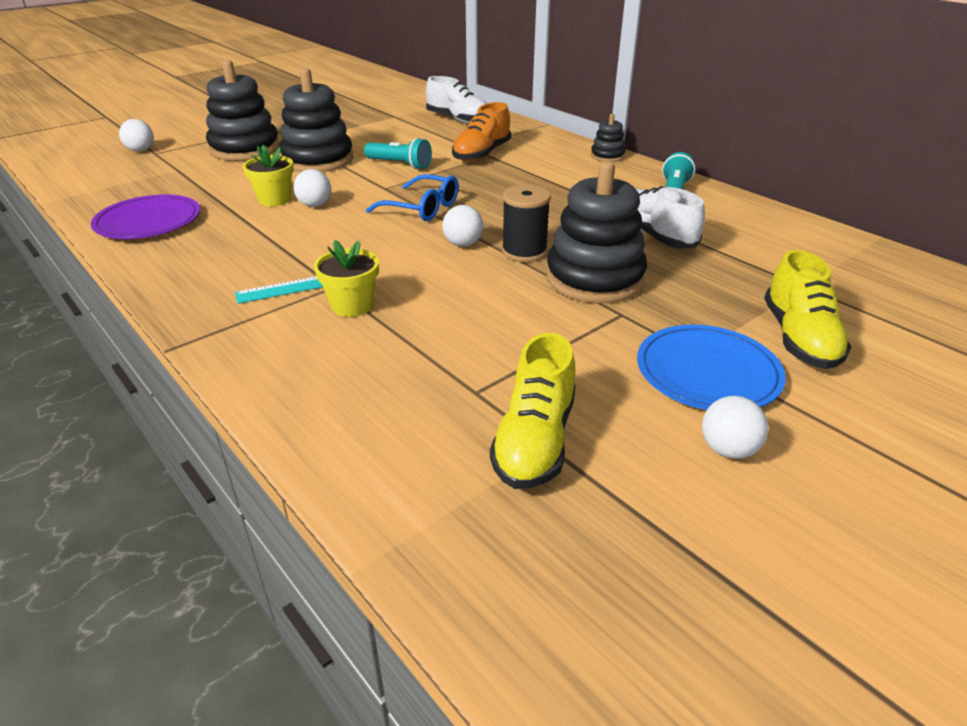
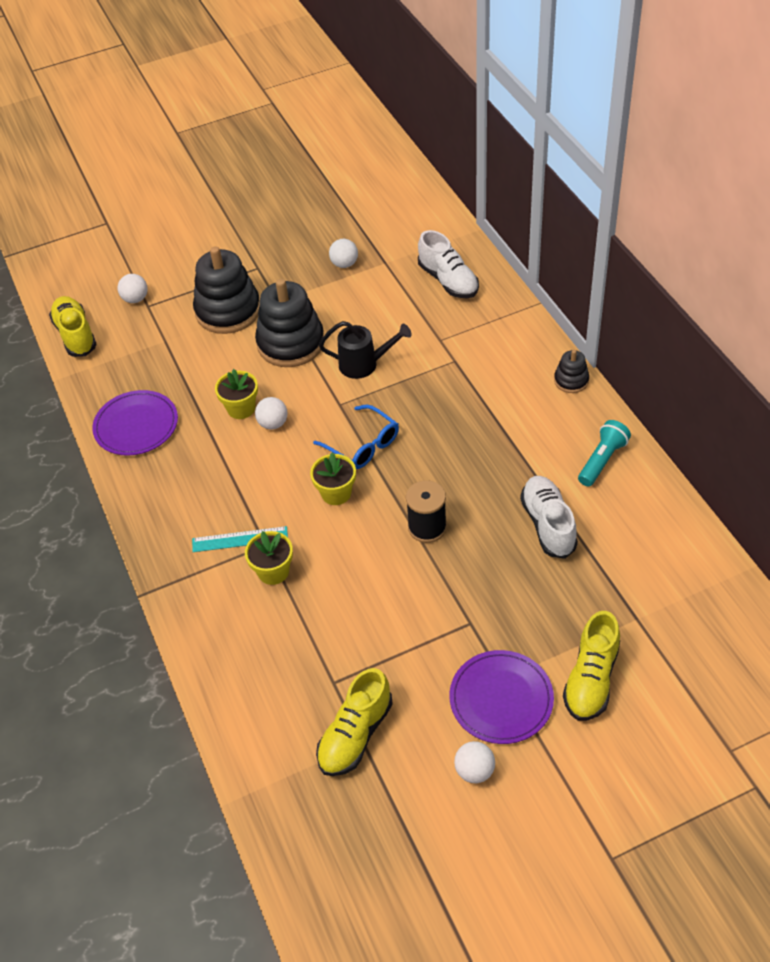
camera: 20 degrees right, 15 degrees up
turquoise flashlight [364,138,432,170] -> black watering can [319,321,412,379]
white ball [442,205,483,246] -> white ball moved to [329,239,358,268]
orange shoe [452,102,511,162] -> none
black stacking toy [546,161,647,303] -> none
blue plate [637,325,786,410] -> purple plate [449,650,554,744]
none -> yellow shoe [49,296,97,357]
none -> yellow flower pot [310,452,356,505]

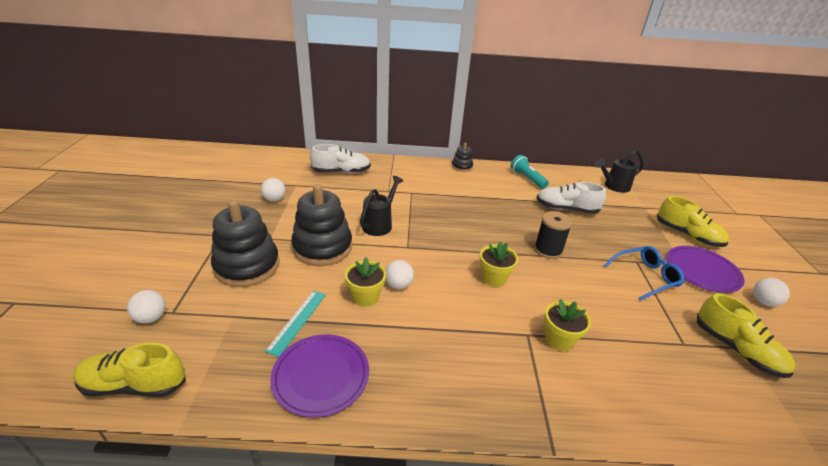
camera: 70 degrees left, 15 degrees down
turquoise ruler [192,526,288,552] -> turquoise ruler moved to [265,290,326,357]
blue glasses [313,405,399,469] -> blue glasses moved to [604,246,685,301]
none -> black watering can [595,150,643,193]

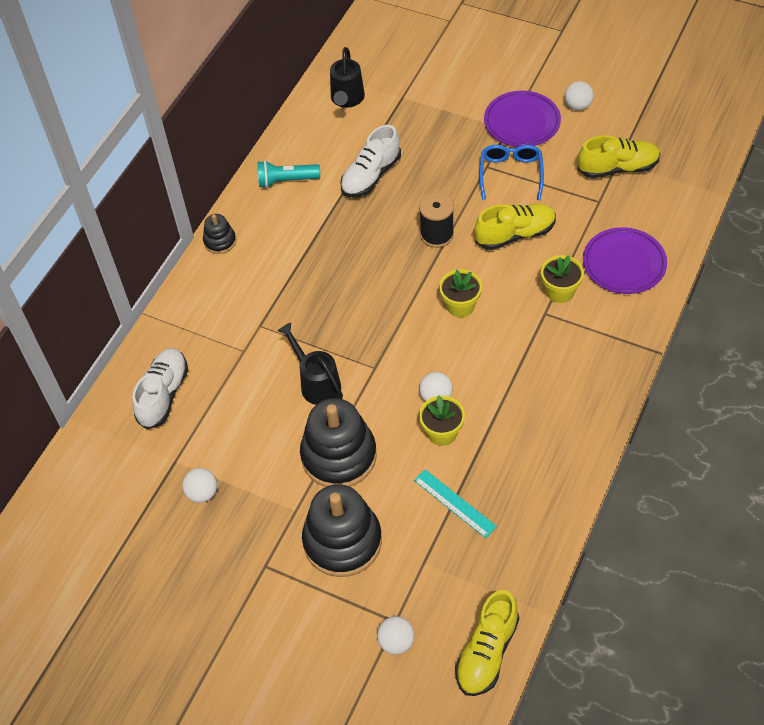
camera: 60 degrees left, 20 degrees up
purple plate [270,334,369,418] -> purple plate moved to [583,227,667,294]
yellow shoe [657,196,729,247] -> yellow shoe moved to [474,204,556,250]

